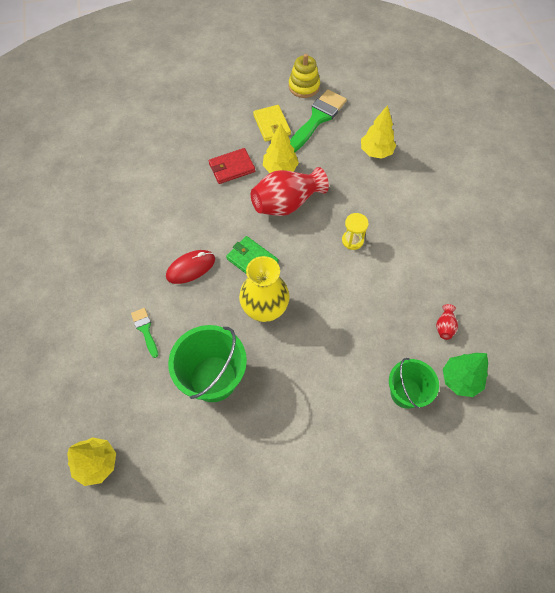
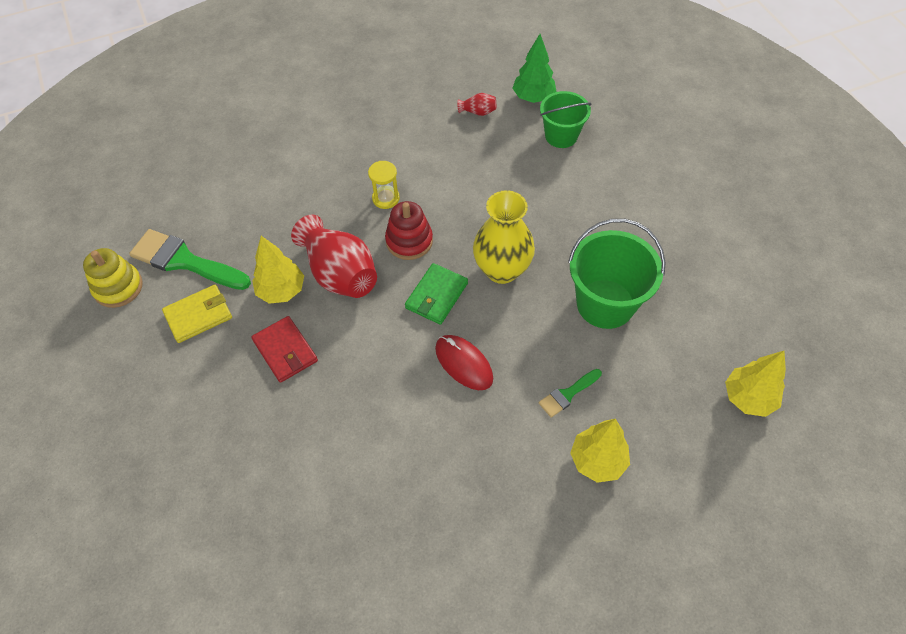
camera: 100 degrees left, 5 degrees down
yellow tree [361,105,396,159] -> yellow tree moved to [570,419,630,483]
none -> red stacking toy [385,201,433,260]

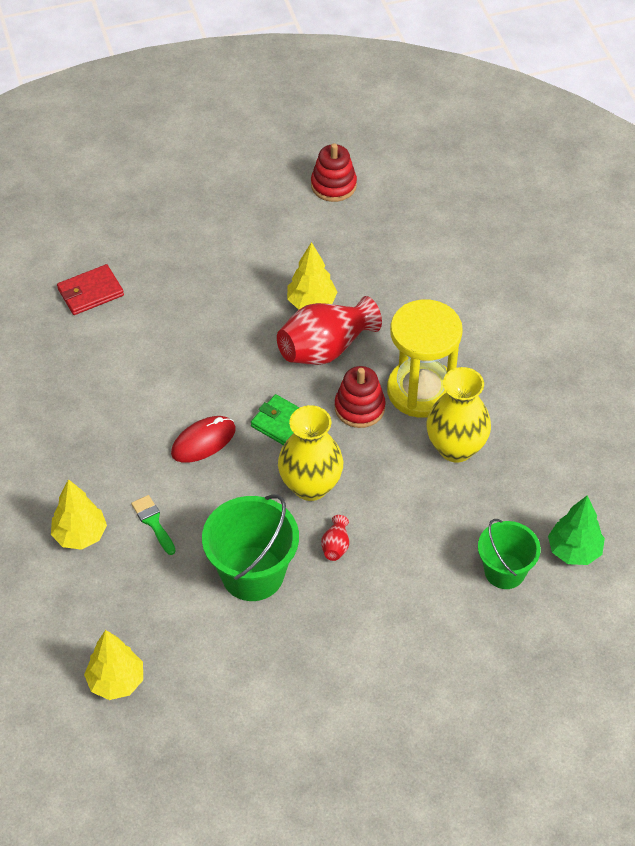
camera: 95 degrees right, 5 degrees down
yellow stacking toy [83,248,143,308] -> red stacking toy [311,143,357,202]
green brush [129,229,251,290] -> none
yellow wallet [162,285,232,343] -> none
red wallet [251,316,318,383] -> red wallet moved to [57,264,124,315]
yellow hourglass [368,161,400,209] -> yellow hourglass [387,299,463,418], size x2.26
red vase [457,93,496,116] -> red vase moved to [321,515,349,561]
none -> yellow vase [426,367,491,463]

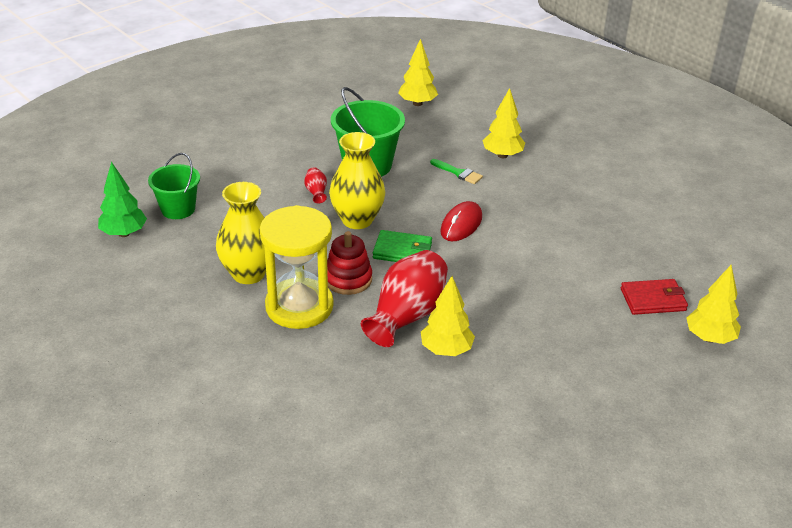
camera: 155 degrees right, 15 degrees down
red wallet [57,264,124,315] -> red wallet turned 45 degrees clockwise [621,279,688,315]
red stacking toy [311,143,357,202] -> none
none -> yellow tree [686,265,741,344]

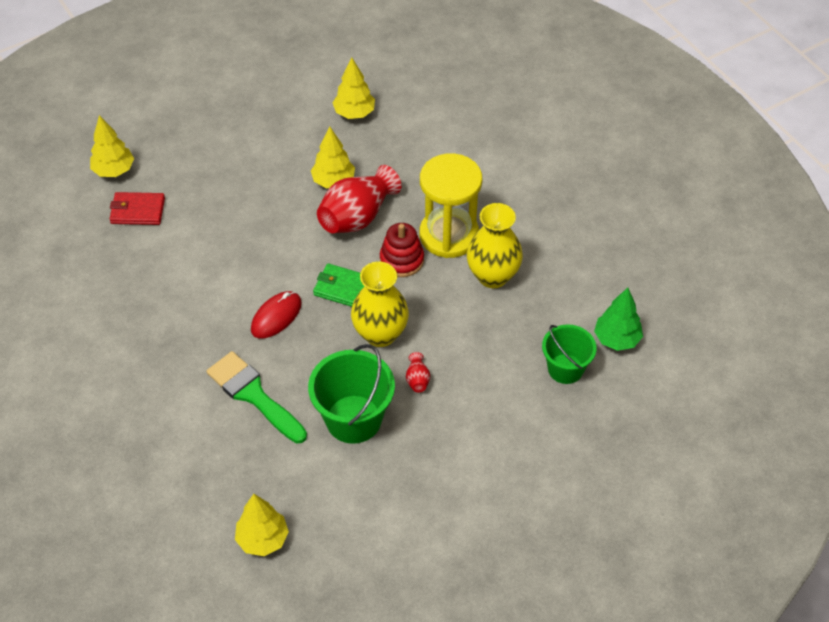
camera: 170 degrees left, 15 degrees up
green brush [430,159,483,184] -> green brush [206,351,307,443], size x1.95
yellow tree [482,88,525,158] -> yellow tree moved to [333,57,375,119]

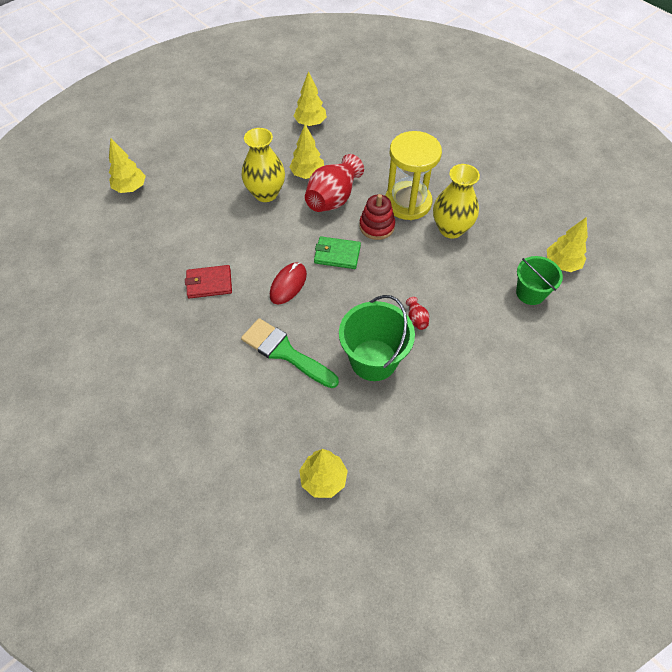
camera: 10 degrees left, 5 degrees up
red wallet [110,192,165,225] -> red wallet moved to [185,265,232,299]
yellow vase [351,261,409,347] -> yellow vase moved to [241,128,285,202]
green tree [594,288,643,351] -> yellow tree [547,217,588,272]

